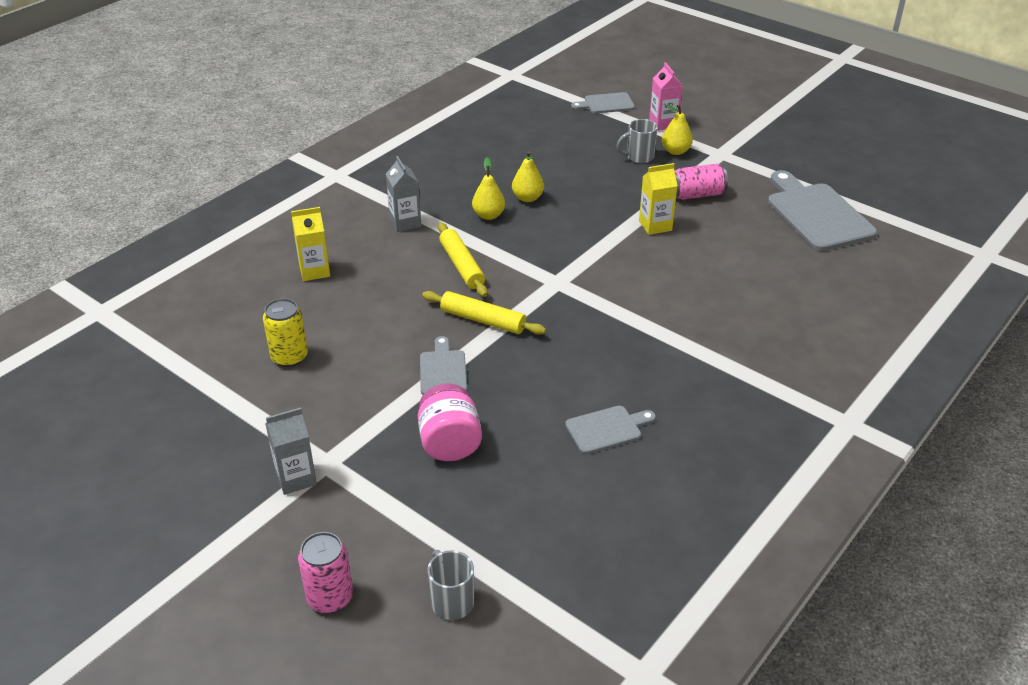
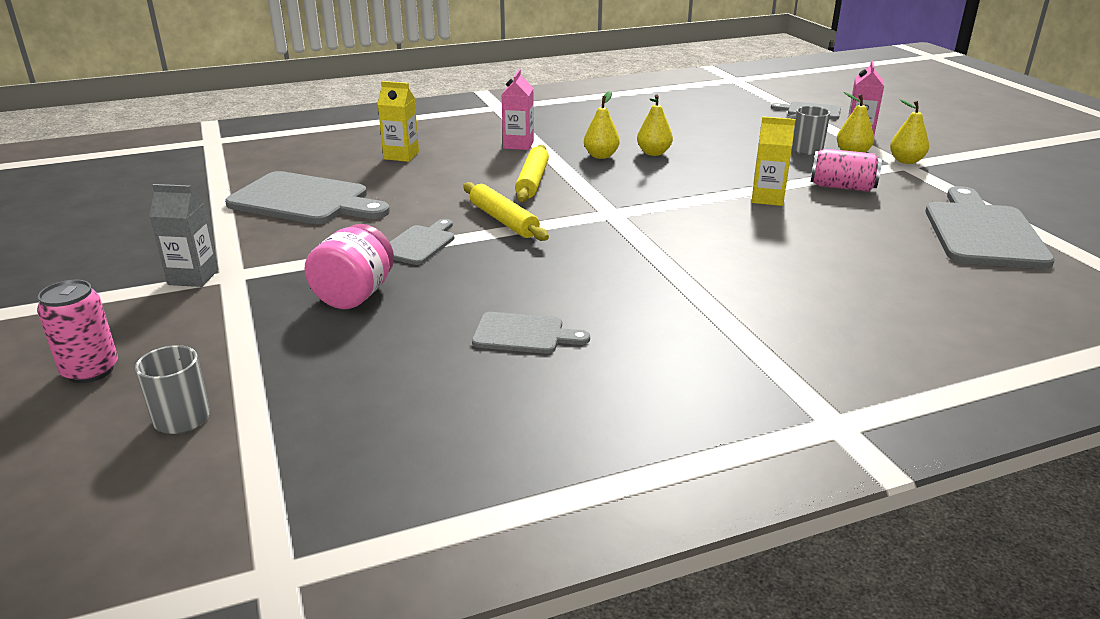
camera: 30 degrees right, 10 degrees down
yellow can [263,298,308,367] -> grey cutting board [225,171,390,224]
grey carton [386,156,421,232] -> pink carton [502,69,534,150]
none -> yellow pear [890,99,929,164]

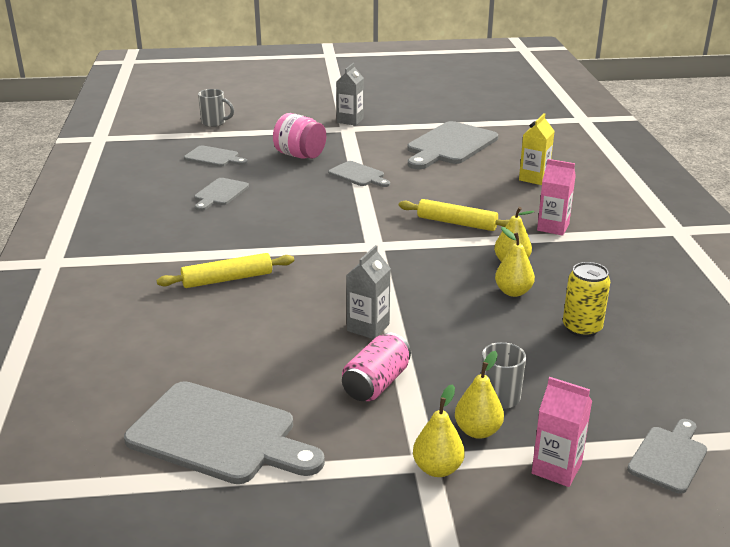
camera: 105 degrees right, 0 degrees up
pink can [37,280,118,383] -> none
yellow rolling pin [463,182,549,241] -> yellow rolling pin moved to [157,253,294,288]
yellow carton [752,117,795,206] -> grey carton [346,245,391,339]
none -> grey cutting board [184,145,248,167]
none -> yellow can [563,262,610,337]

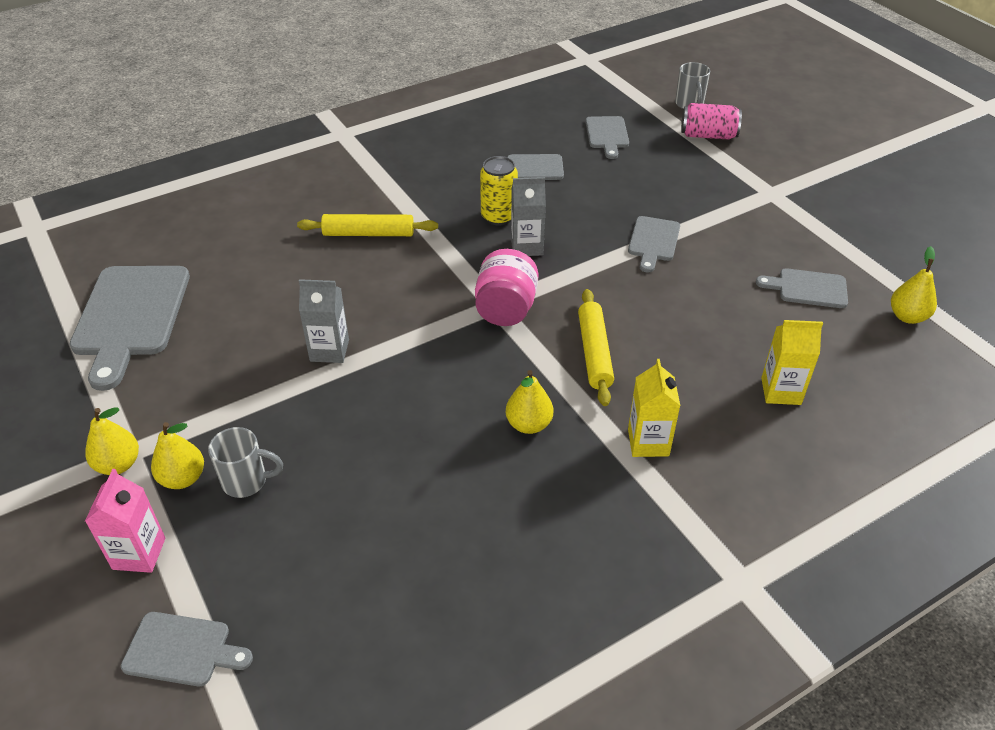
camera: 65 degrees right, 15 degrees up
yellow rolling pin [157,253,294,288] -> yellow rolling pin turned 45 degrees counterclockwise [297,214,438,236]
pink jar [273,113,326,159] -> pink jar moved to [475,249,538,326]
grey carton [336,63,364,126] -> grey carton moved to [511,177,546,256]
pink can [342,333,411,401] -> pink can moved to [681,103,742,140]
grey cutting board [407,121,498,169] -> grey cutting board [756,268,848,308], size x0.53
yellow pear [495,227,535,297] -> yellow pear moved to [891,246,937,324]
pink carton [537,159,576,236] -> yellow carton [628,359,680,457]
yellow can [563,262,610,337] -> yellow can moved to [480,156,518,225]

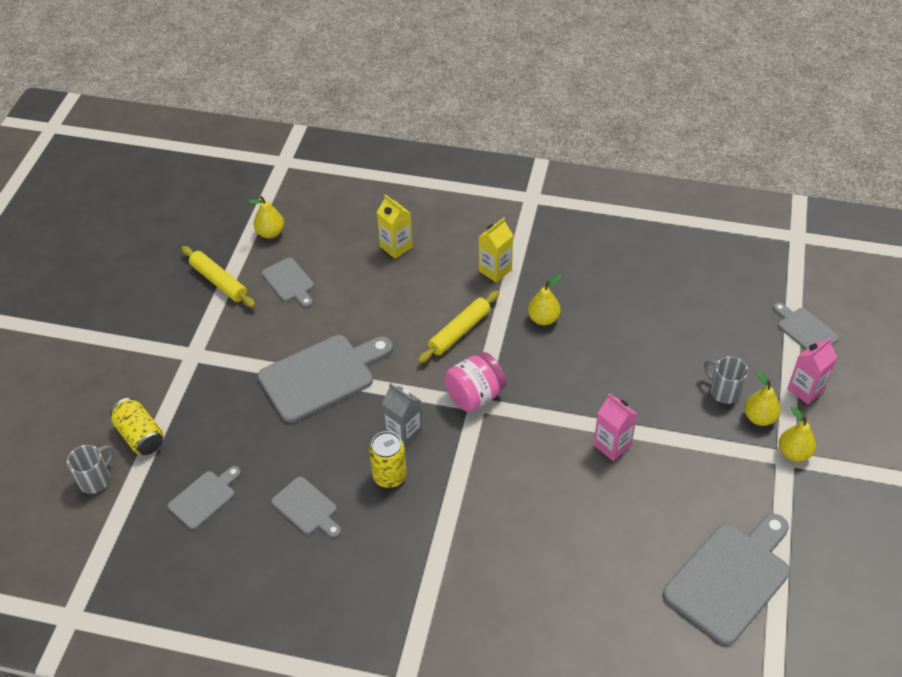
camera: 135 degrees left, 5 degrees up
yellow rolling pin [297,214,438,236] -> yellow rolling pin moved to [181,246,256,308]
grey carton [299,279,349,363] -> pink carton [593,393,637,461]
grey cutting board [628,216,680,273] -> grey cutting board [258,335,393,423], size x1.88
pink can [681,103,742,140] -> yellow can [110,398,163,455]

